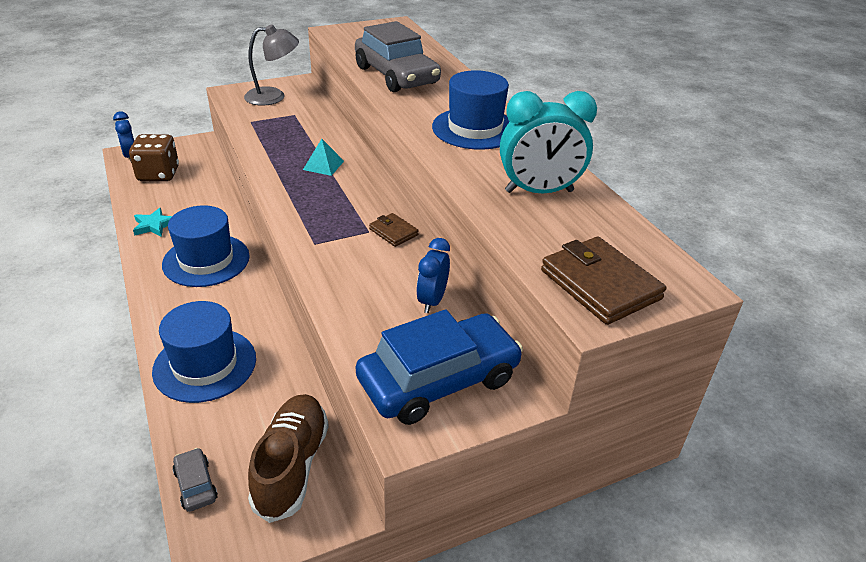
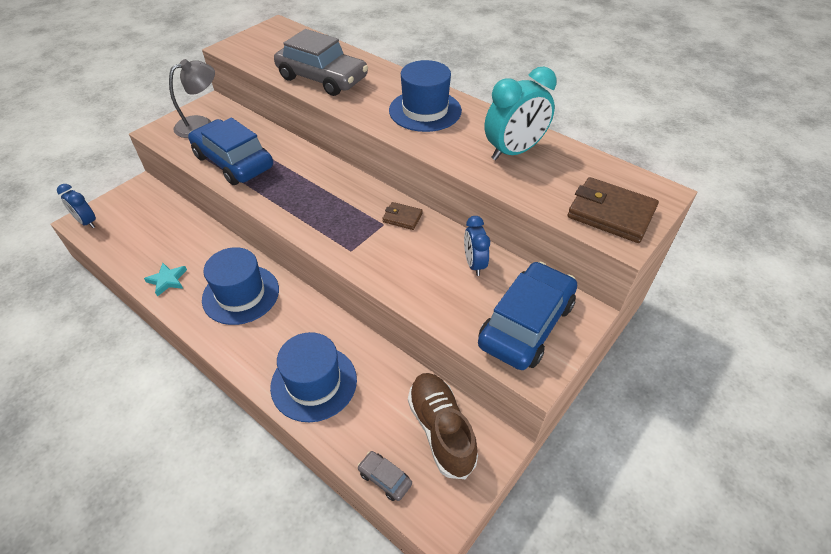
camera: 25 degrees left, 10 degrees up
brown dice [129,134,179,181] -> none
turquoise pyramid [303,139,344,176] -> none
none -> blue car [188,118,273,185]

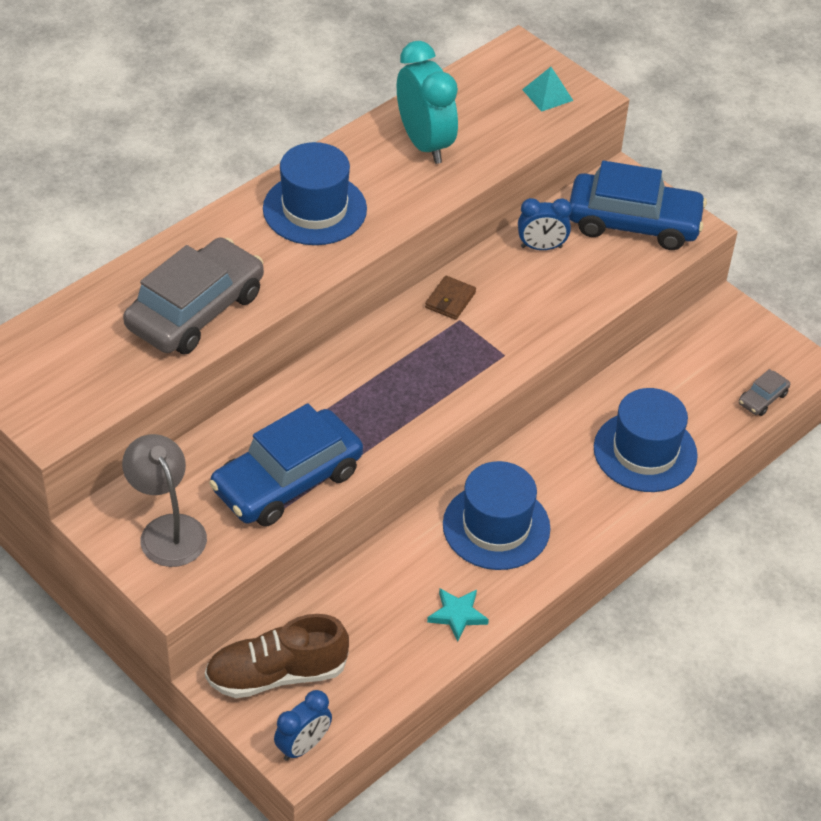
camera: 85 degrees left, 0 degrees up
brown shoe [408,373,478,479] -> brown shoe moved to [205,614,349,698]
blue car [478,262,577,370] -> blue car turned 150 degrees clockwise [569,161,707,250]
brown wallet [567,177,659,243] -> turquoise pyramid [522,67,573,112]

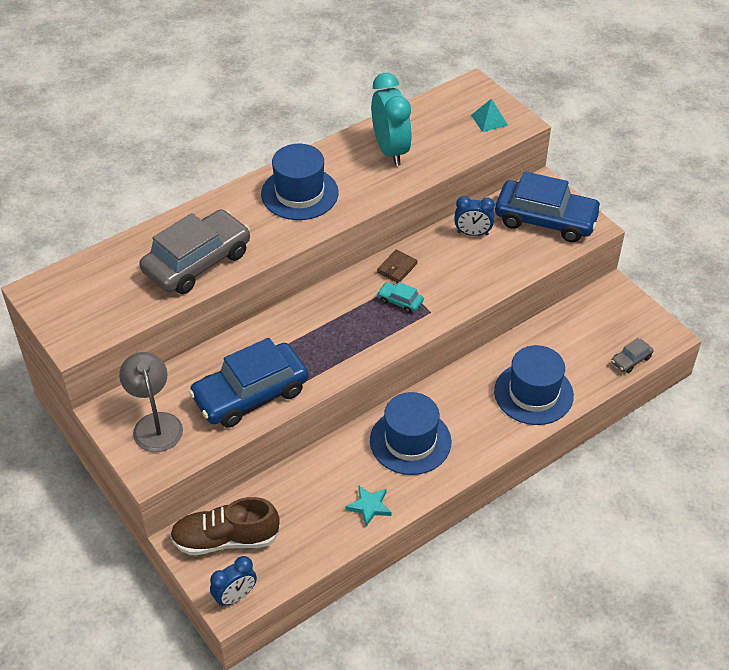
camera: 10 degrees right, 0 degrees up
none -> turquoise car [377,282,424,313]

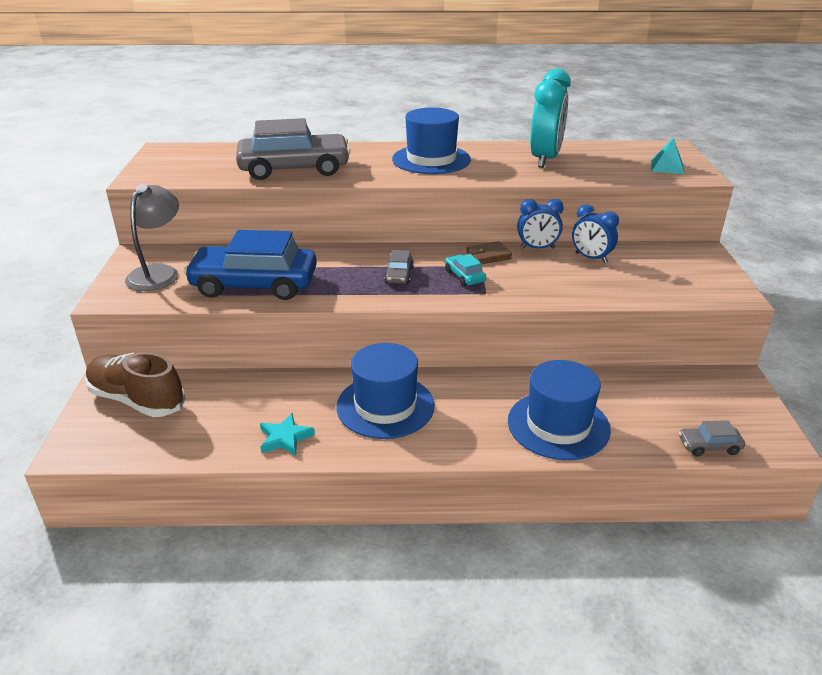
camera: 35 degrees right, 15 degrees down
blue clock [210,556,257,607] -> blue clock moved to [517,199,564,249]
blue car [495,171,602,242] -> none
none -> grey car [384,250,414,284]

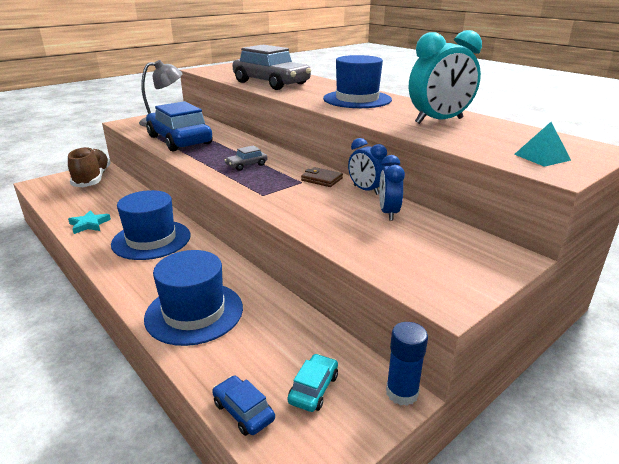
camera: 50 degrees right, 5 degrees down
turquoise car [445,254,486,286] -> turquoise car moved to [288,354,338,412]
grey car [679,420,745,456] -> blue car [212,376,275,436]
none -> blue glue stick [386,322,428,406]

